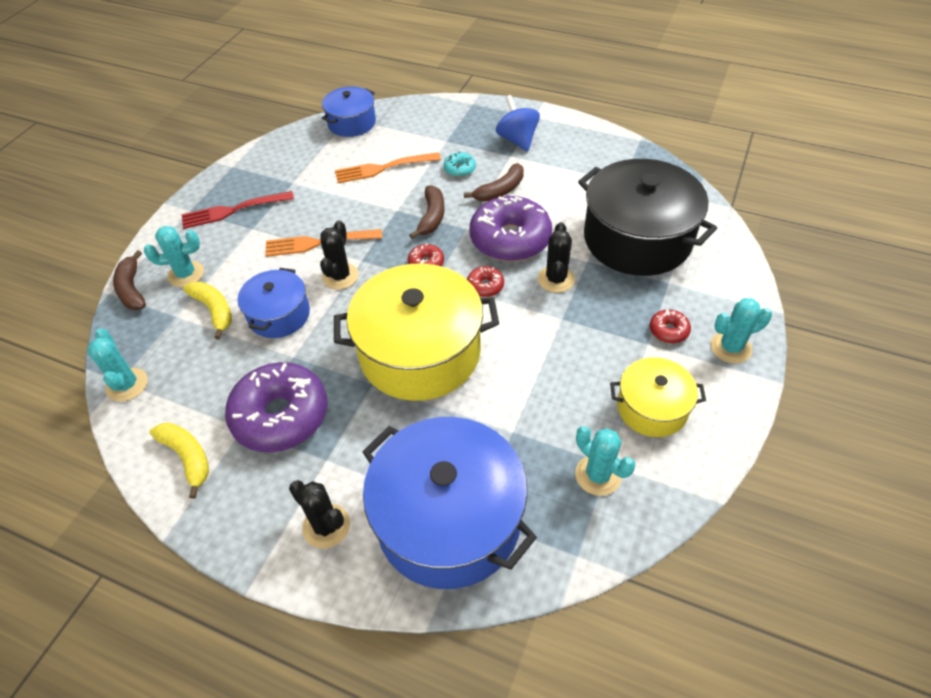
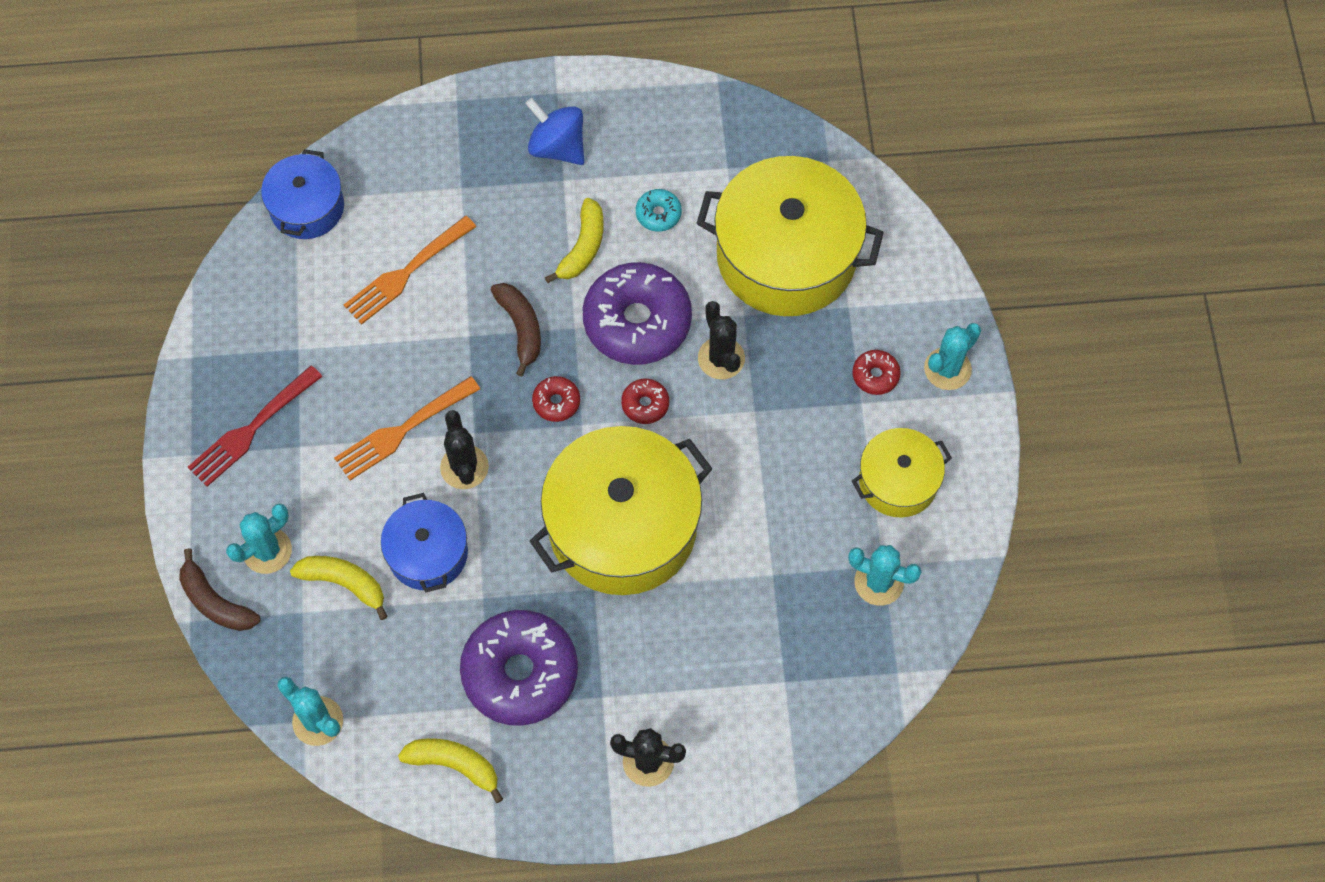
camera: 30 degrees left, 15 degrees up
blue pot [362,417,537,589] -> none
turquoise donut [444,151,476,177] -> turquoise donut moved to [636,189,682,232]
brown banana [464,163,524,201] -> yellow banana [545,198,603,283]
black pot [578,159,717,276] -> yellow pot [696,156,884,316]

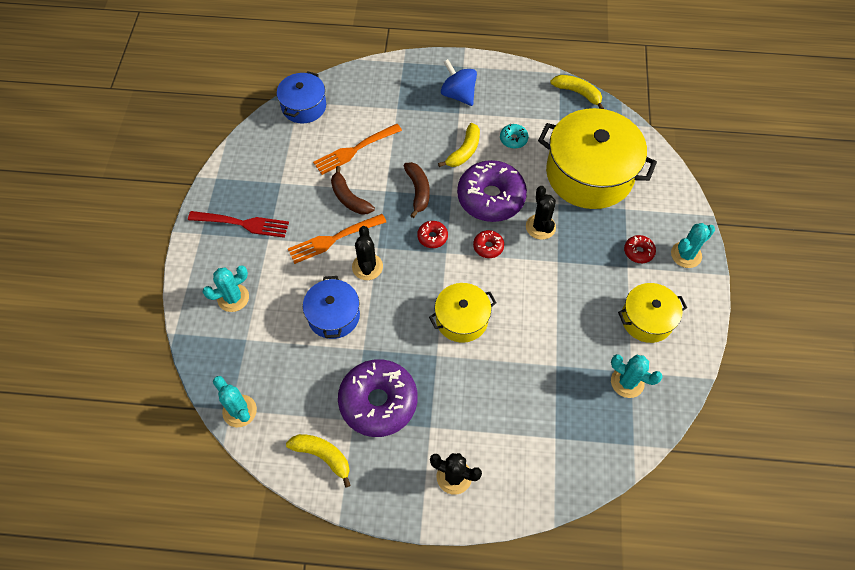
camera: 10 degrees right, 5 degrees down
brown banana [179,548,260,631] -> brown banana moved to [331,166,375,215]
red fork [188,366,323,487] -> red fork turned 135 degrees counterclockwise [188,211,289,238]
yellow banana [290,556,388,620] -> yellow banana moved to [550,75,604,109]
yellow pot [529,426,712,595] -> yellow pot [429,283,496,343], size x0.54

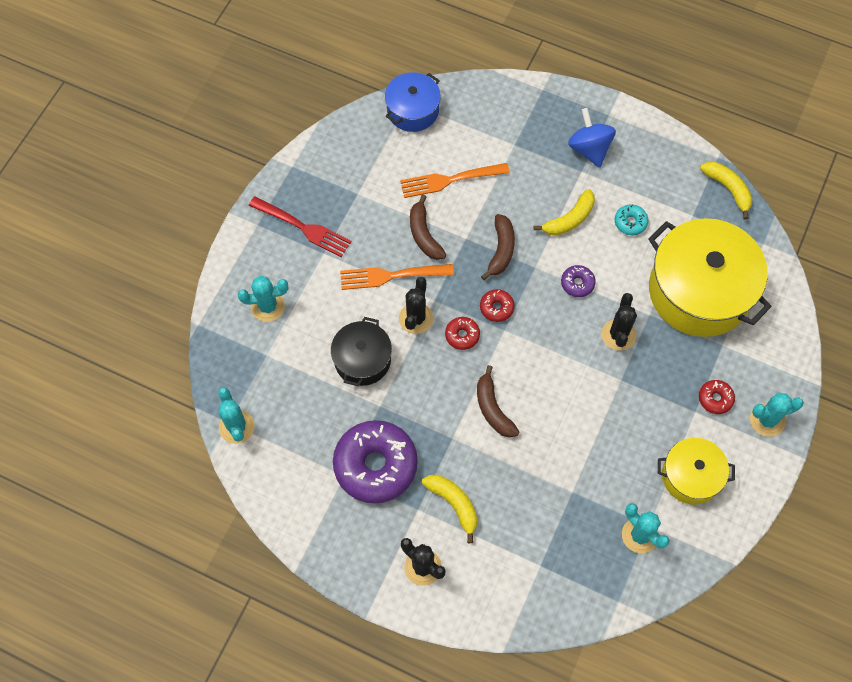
camera: 20 degrees right, 5 degrees up
yellow banana [286,434,351,487] -> yellow banana moved to [422,475,478,543]
blue pot [303,276,360,339] -> black pot [331,317,392,386]
yellow pot [429,283,496,343] -> brown banana [477,365,519,438]
purple donut [457,160,527,222] -> purple donut [561,265,596,297], size x0.43
red donut [473,230,504,258] -> red donut moved to [445,317,480,350]

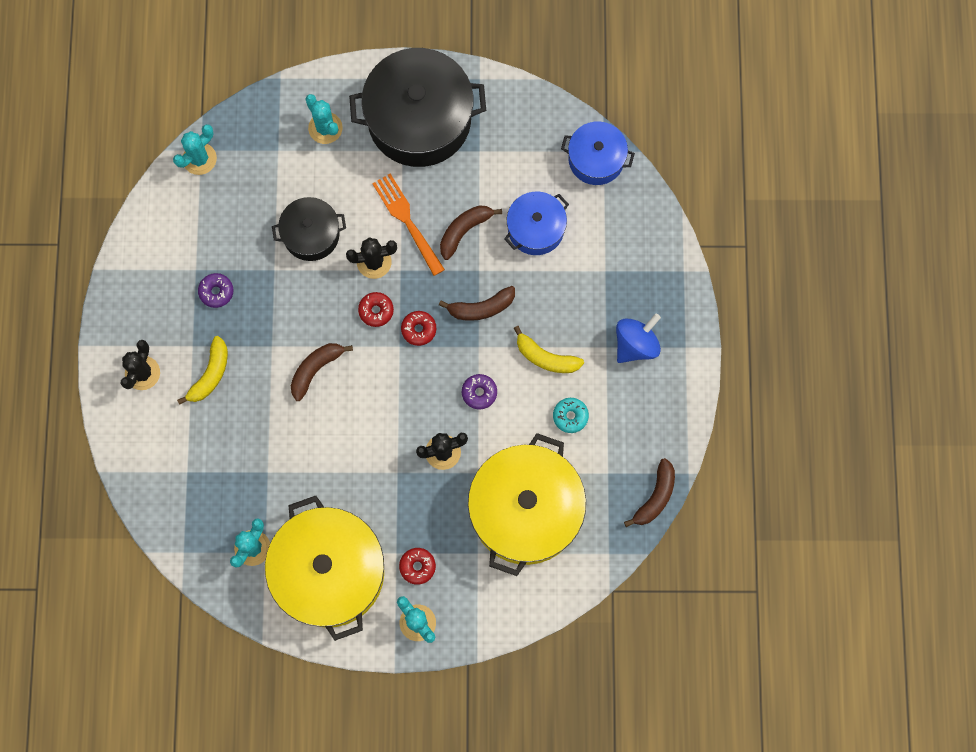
camera: 65 degrees right, 10 degrees up
red fork [249,196,352,257] -> black pot [349,48,486,167]
purple donut [333,420,418,503] -> purple donut [198,273,234,308], size x0.43
orange fork [400,163,510,198] -> blue pot [504,192,569,255]
yellow pot [658,438,735,504] -> yellow pot [265,496,384,641], size x1.86
yellow banana [700,162,752,220] -> brown banana [624,458,675,527]

